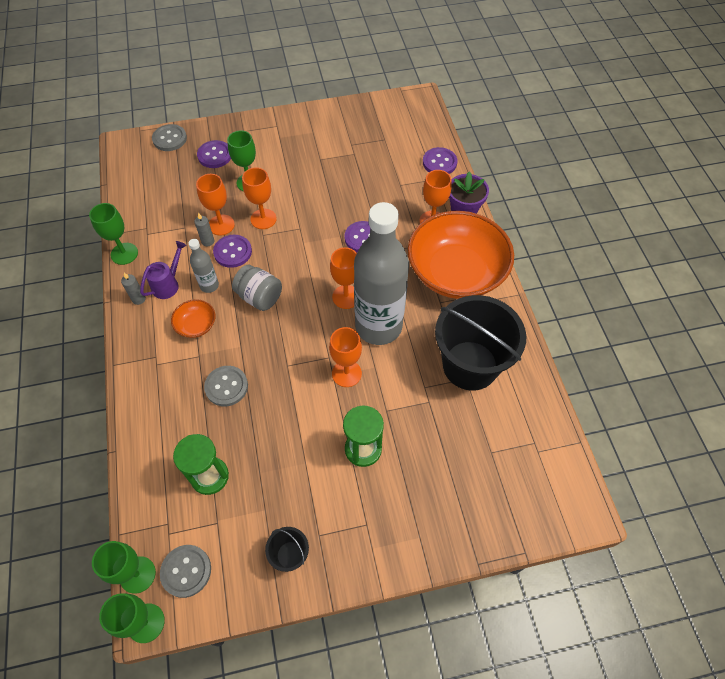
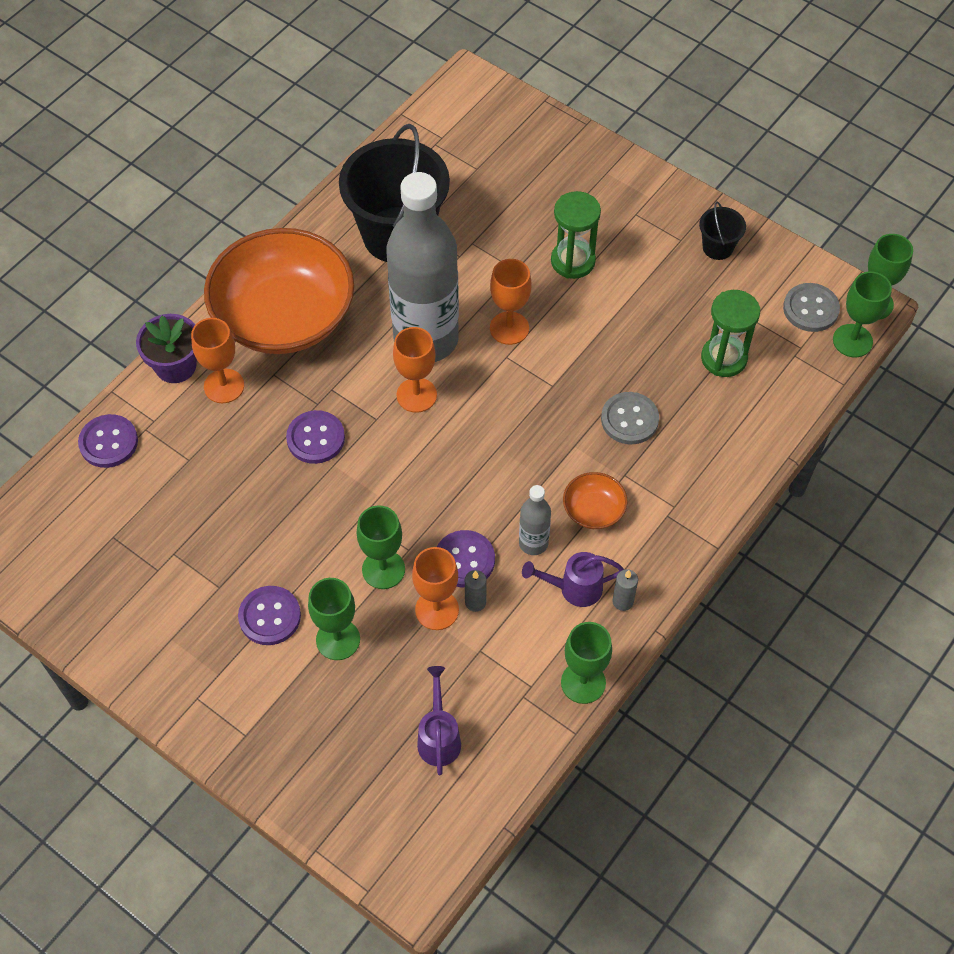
camera: 130 degrees left, 0 degrees up
grey button [152,124,187,151] -> none
purple button [197,140,231,168] -> purple button moved to [238,586,301,645]
grey jar [232,264,282,311] -> none
orange goblet [242,167,277,229] -> green goblet [357,505,405,589]
none -> purple watering can [417,666,461,775]

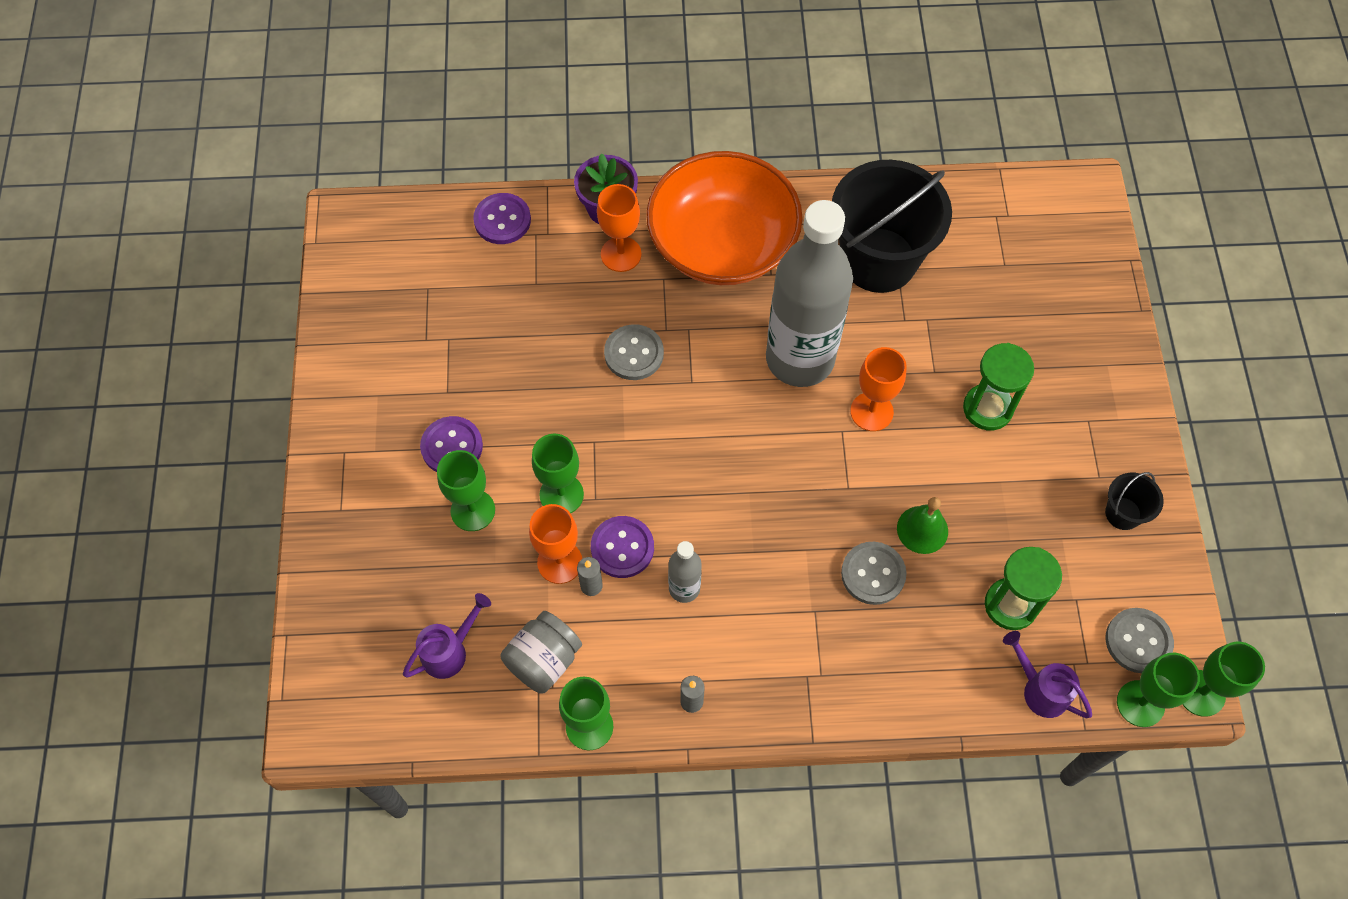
camera: 50 degrees right, 5 degrees up
purple button [286,410,345,464] -> grey button [604,324,664,380]
orange goblet [393,327,437,413] -> none
purple watering can [522,552,624,607] -> purple watering can moved to [1003,631,1092,718]
orange bowl [563,472,628,529] -> none
none -> grey jar [501,611,582,694]
none -> green bell [897,497,948,554]

